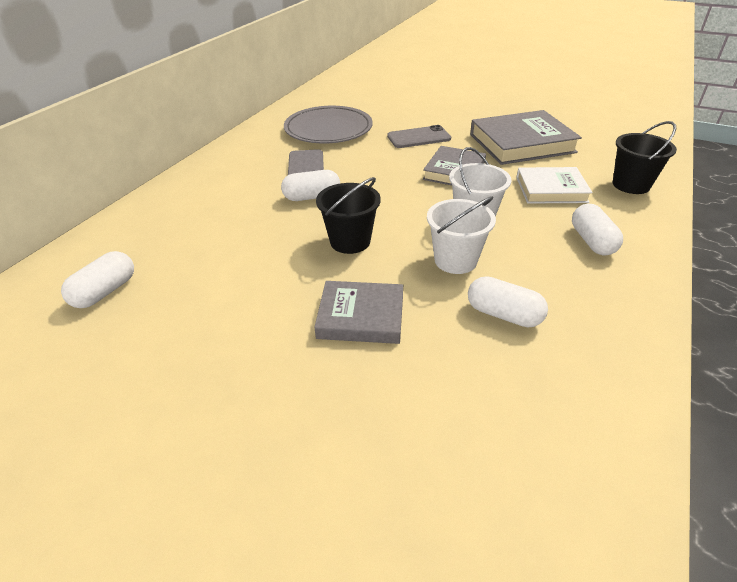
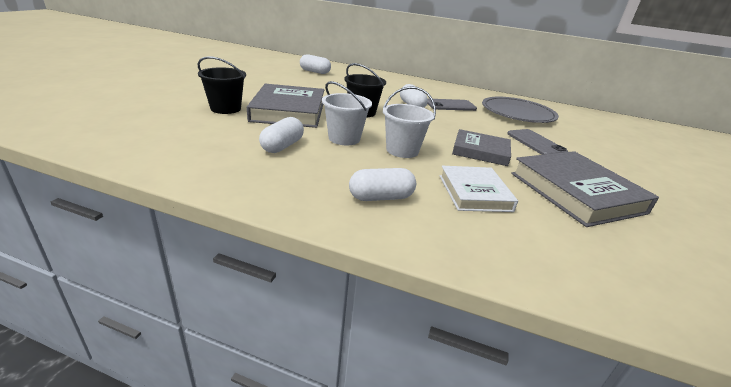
camera: 80 degrees right, 10 degrees down
grey book [314,281,403,344] -> grey book [247,84,324,128], size x1.58
black bucket [613,121,677,194] -> black bucket moved to [198,56,246,114]

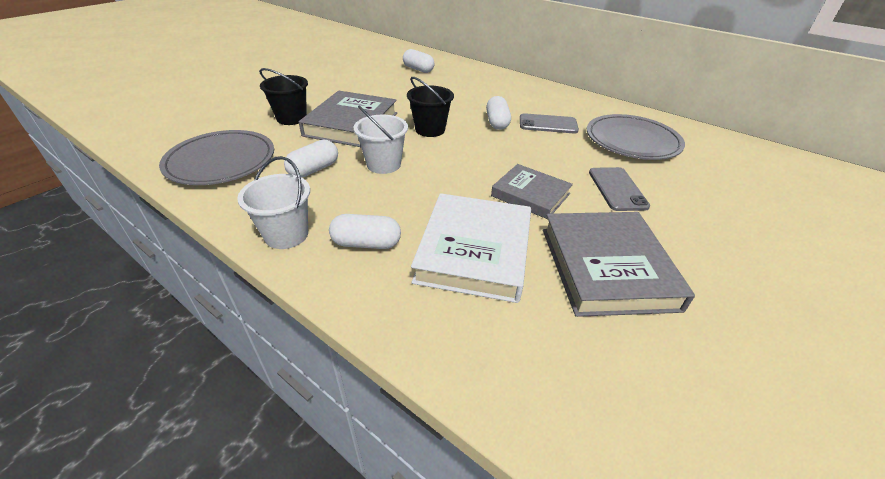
camera: 20 degrees right, 10 degrees up
white bucket [383,86,436,158] -> white bucket moved to [237,156,310,249]
white book [440,166,518,212] -> white book [411,193,531,303], size x1.58
none -> grey plate [159,130,274,185]

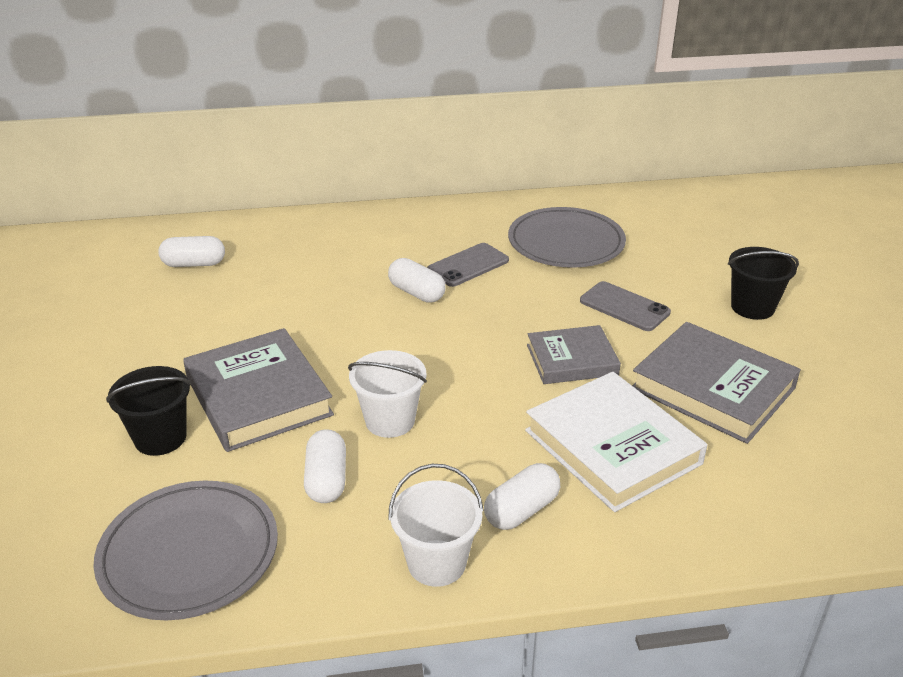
camera: 45 degrees left, 5 degrees down
black bucket [407,77,454,137] -> black bucket moved to [728,247,799,320]

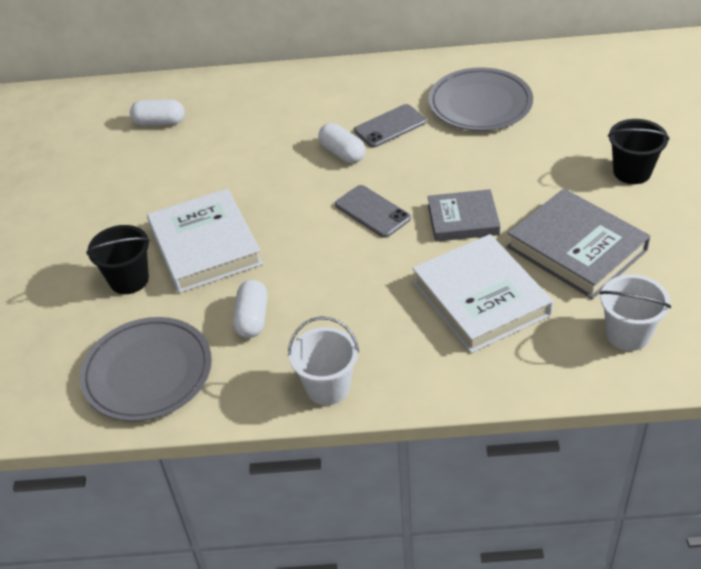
camera: 10 degrees right, 10 degrees up
grey book [183,328,334,452] -> white book [147,188,263,293]
white bucket [348,350,427,438] -> white bucket moved to [600,274,671,351]
white capsule [484,463,560,530] -> none
grey phone [580,281,671,331] -> grey phone moved to [335,185,411,238]

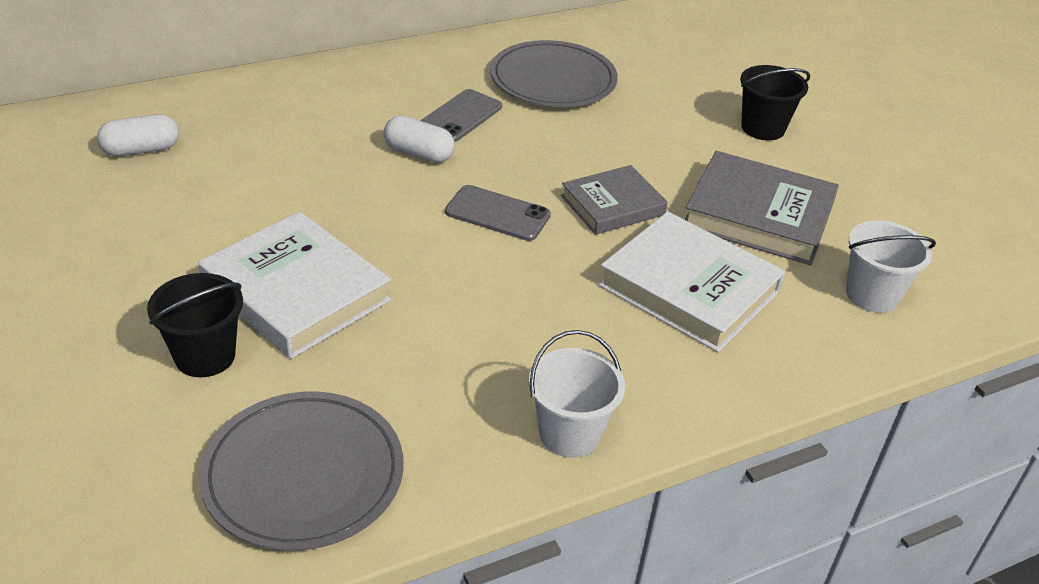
camera: 30 degrees left, 5 degrees down
white capsule [233,280,268,338] -> none

